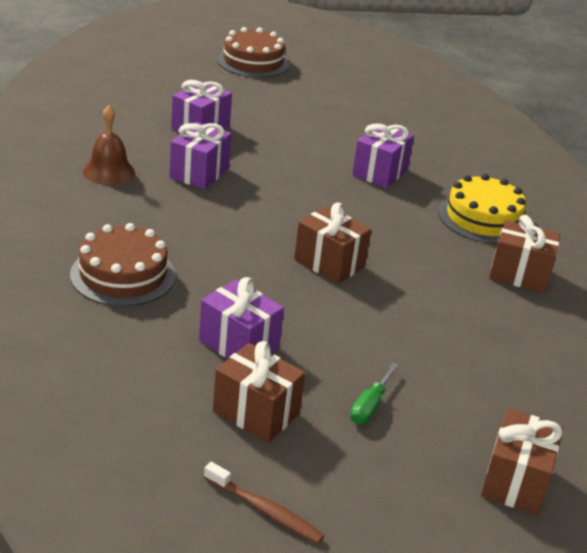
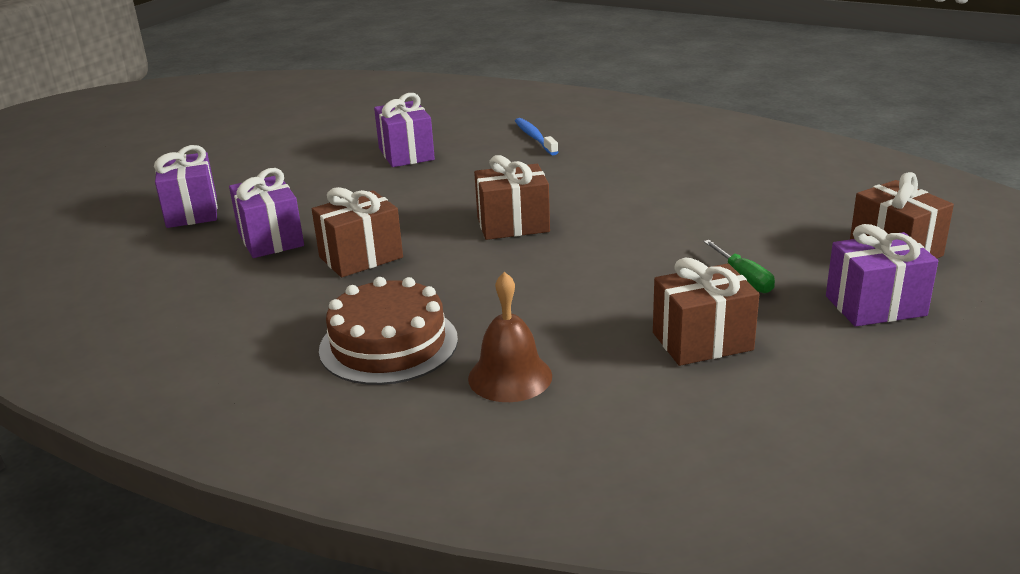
camera: 45 degrees left, 5 degrees down
brown bell [83,105,135,185] -> brown bell moved to [468,272,552,402]
purple gift [199,277,284,359] -> purple gift moved to [826,224,938,327]
brown toothbrush [204,462,324,544] -> none
brown cake [217,27,289,78] -> none
yellow cake [438,174,526,244] -> blue toothbrush [515,118,558,155]
brown gift [489,215,560,293] -> brown gift moved to [312,187,403,277]

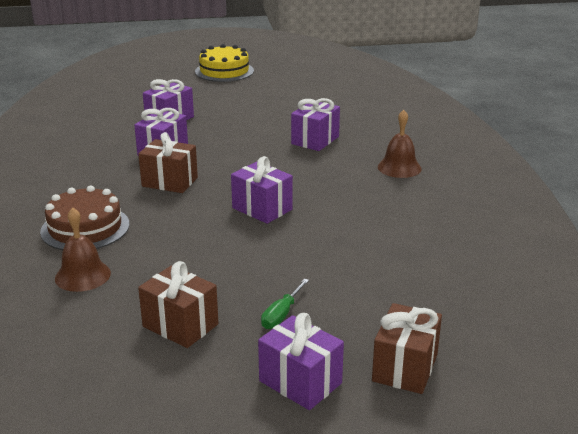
camera: 50 degrees right, 0 degrees up
brown gift [474,155,550,240] -> purple gift [231,156,293,224]
blue toothbrush [515,118,558,155] -> brown bell [378,110,421,178]
none -> yellow cake [195,44,254,82]

